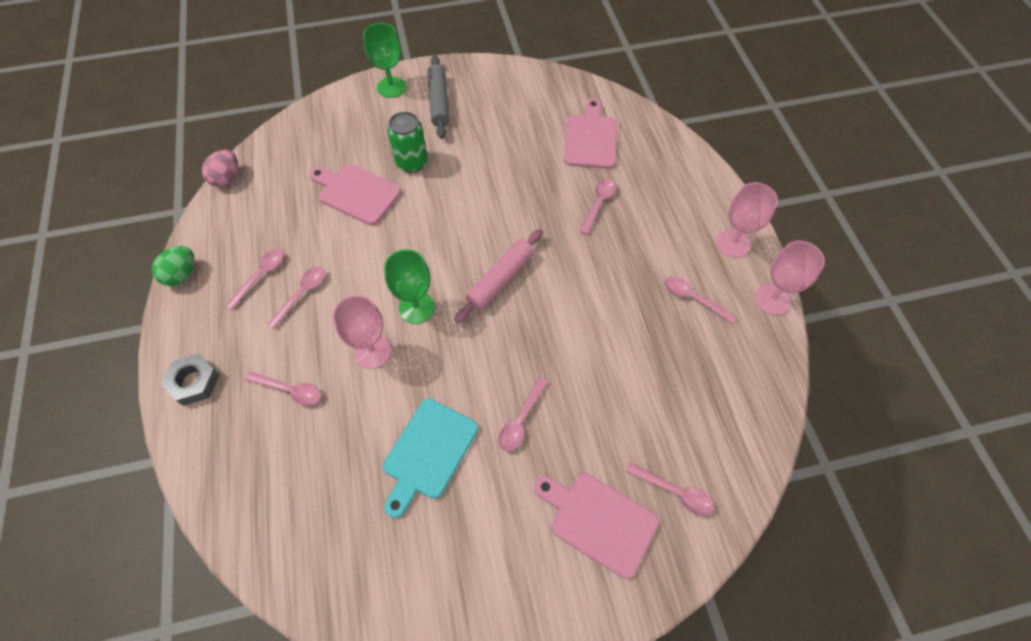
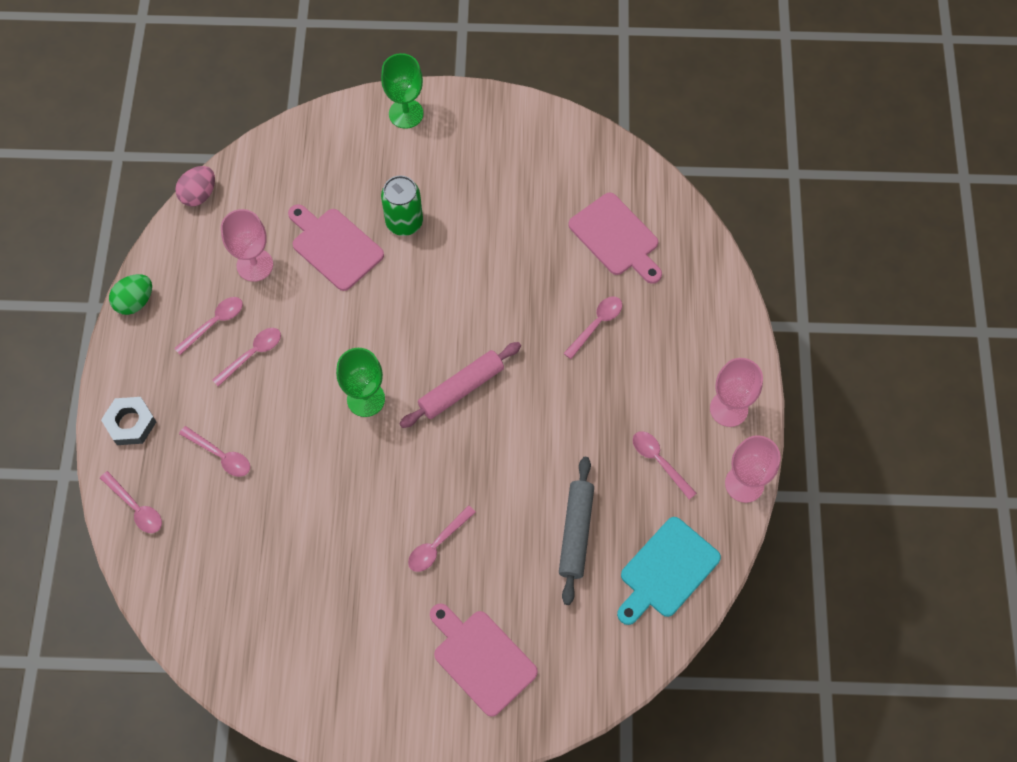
camera: 15 degrees right, 5 degrees up
pink goblet [333,295,391,369] -> pink goblet moved to [221,209,273,282]
turquoise cutting board [383,398,478,518] -> turquoise cutting board moved to [617,517,721,625]
grey rolling pin [427,55,450,139] -> grey rolling pin moved to [559,457,594,605]
pink cutting board [564,99,617,169] -> pink cutting board turned 120 degrees clockwise [568,193,662,284]
pink spoon [625,462,714,515] -> pink spoon moved to [100,471,162,533]

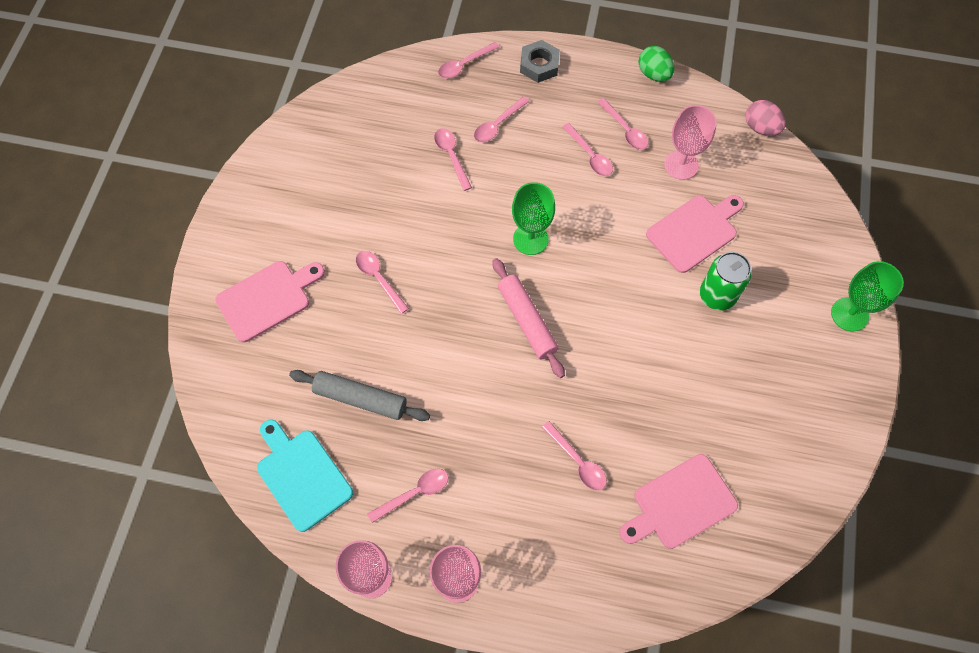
camera: 100 degrees right, 0 degrees up
none -> pink spoon [434,128,472,191]

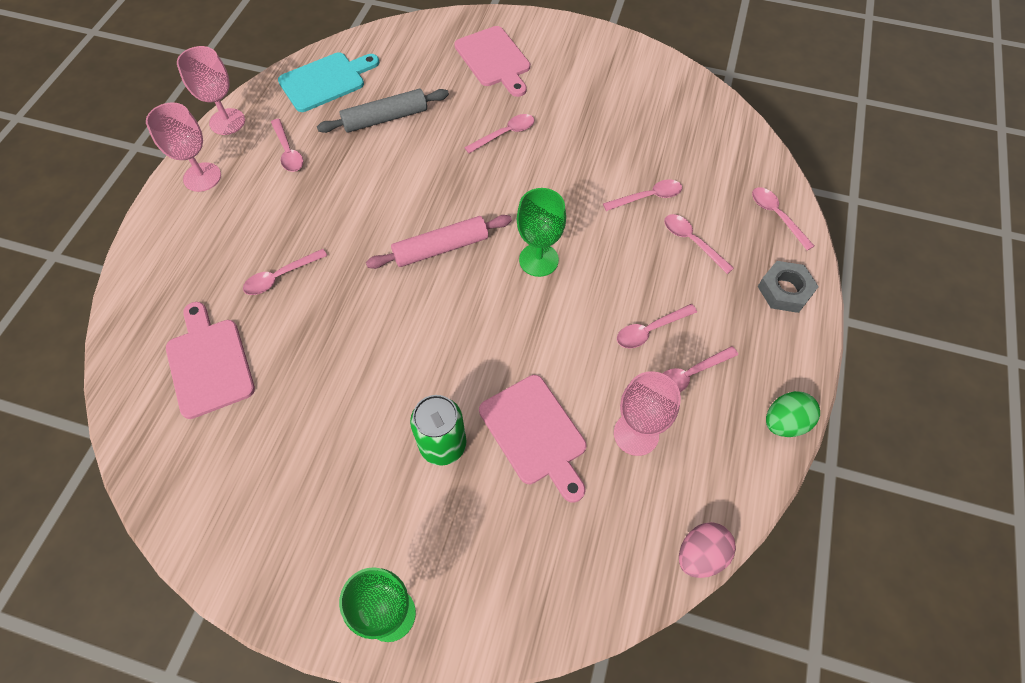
camera: 95 degrees right, 5 degrees down
grey rolling pin [289,370,430,421] -> grey rolling pin turned 45 degrees clockwise [317,89,449,133]

